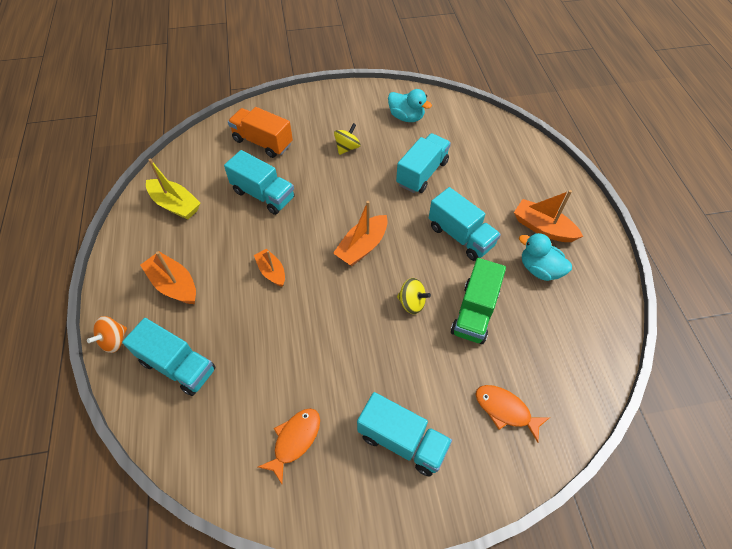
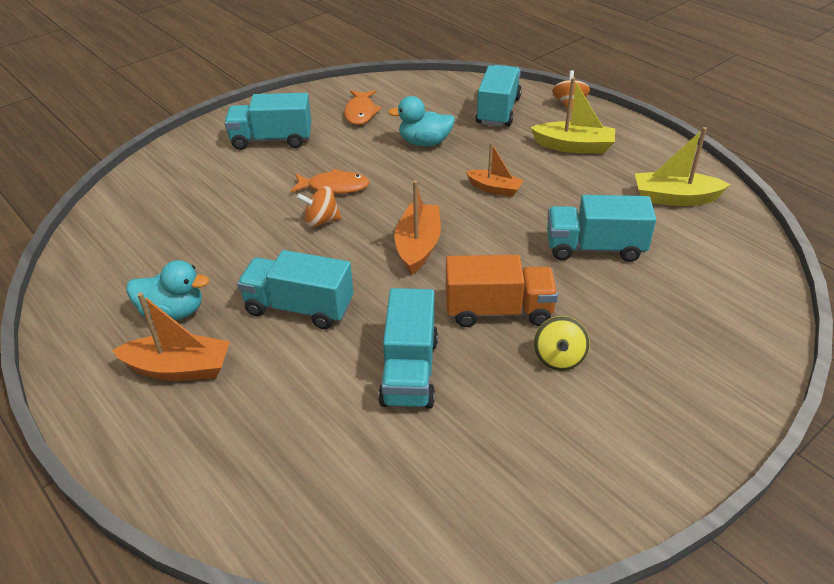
camera: 150 degrees right, 15 degrees down
turquoise truck [122,318,215,396] -> turquoise truck turned 105 degrees clockwise [476,65,522,127]
orange boat [140,251,196,304] -> yellow boat [530,77,615,154]
orange truck [228,107,293,158] -> orange truck moved to [446,255,558,327]
turquoise duck [388,89,432,122] -> turquoise duck moved to [388,96,455,146]
yellow spinning top [397,278,431,314] -> orange spinning top [296,186,341,227]
green truck [451,258,506,344] -> none
orange fish [475,385,550,443] -> orange fish moved to [290,169,370,194]

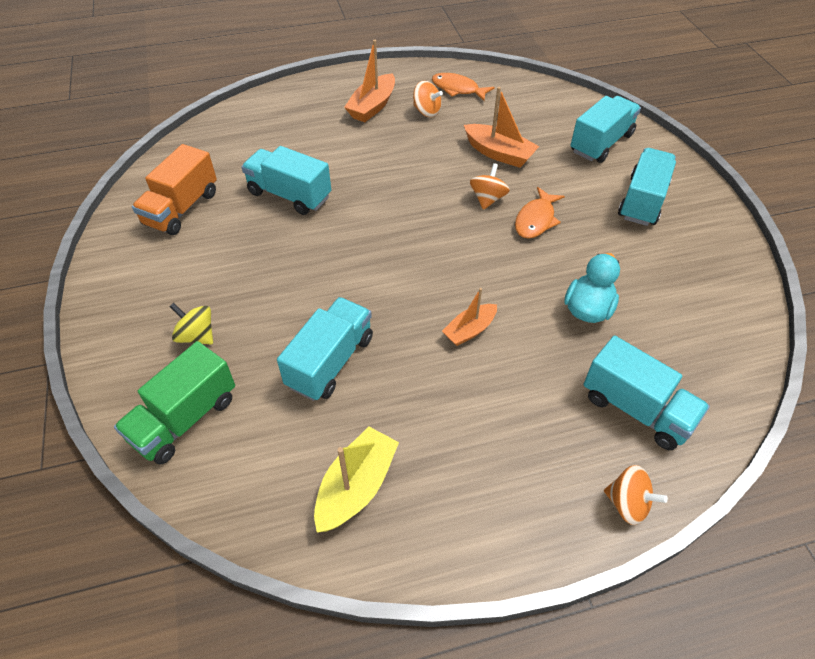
camera: 115 degrees right, 10 degrees up
turquoise duck [127,260,209,320] -> orange spinning top [413,81,443,117]
turquoise truck [237,250,353,329] -> turquoise truck moved to [570,96,641,163]
orange fish [344,90,382,125] -> orange fish moved to [432,73,495,101]
orange boat [394,180,441,275] -> orange boat moved to [464,87,539,168]
orange truck [446,255,558,327] -> orange truck moved to [132,144,217,235]
yellow boat [530,77,615,154] -> none
yellow spinning top [534,316,590,371] -> yellow spinning top moved to [169,303,213,345]
none -> green truck [114,341,235,464]

